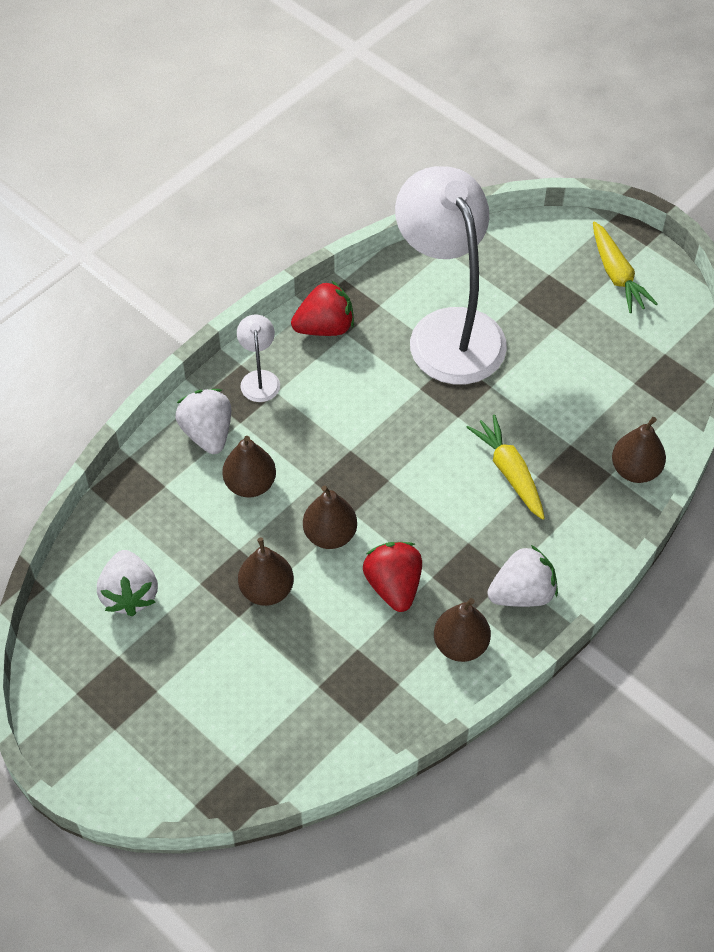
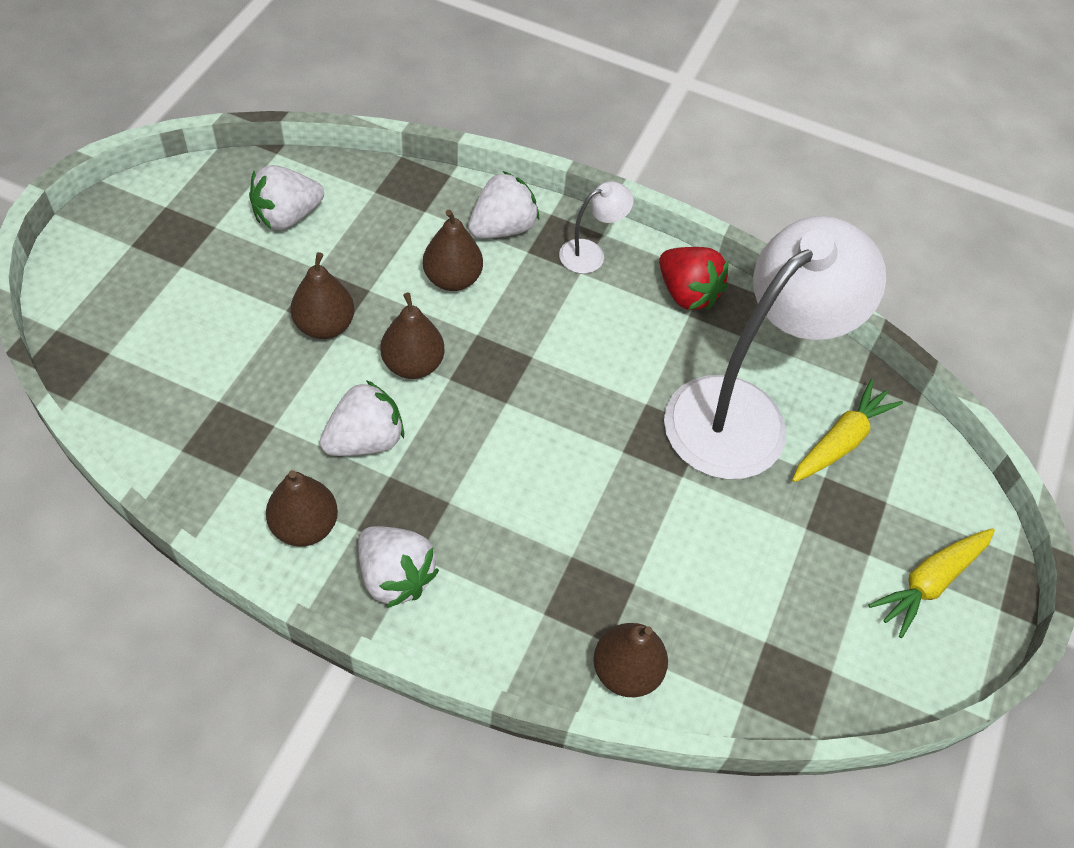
camera: 65 degrees right, 0 degrees up
red strawberry [363,542,422,612] -> white strawberry [320,380,404,456]
yellow carrot [466,414,545,520] -> yellow carrot moved to [792,379,903,482]

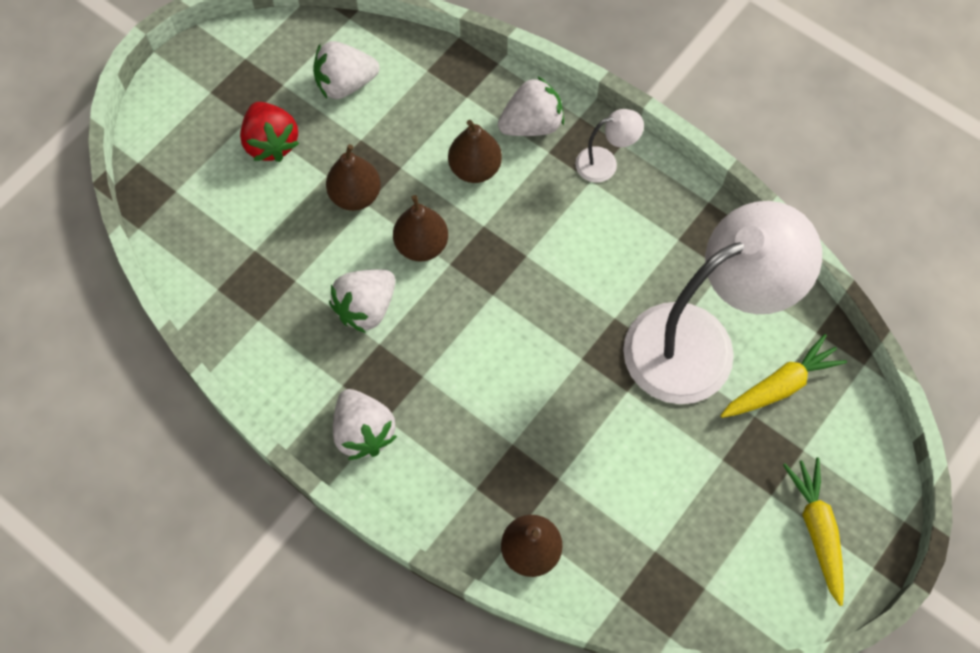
camera: 20 degrees right, 10 degrees up
brown pear [266,470,338,547] -> none
white strawberry [320,380,404,456] -> white strawberry turned 150 degrees clockwise [329,269,395,333]
red strawberry [659,247,729,310] -> red strawberry moved to [240,102,299,162]
yellow carrot [868,528,995,638] -> yellow carrot turned 105 degrees clockwise [783,457,844,606]

